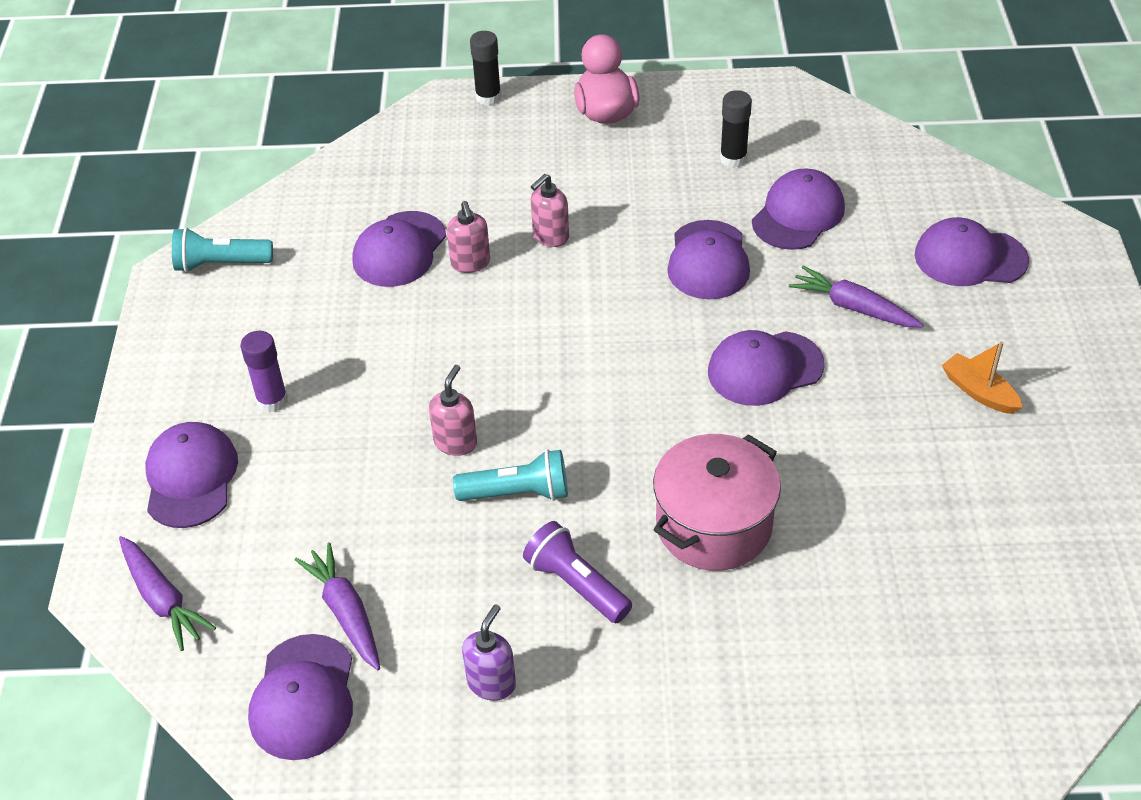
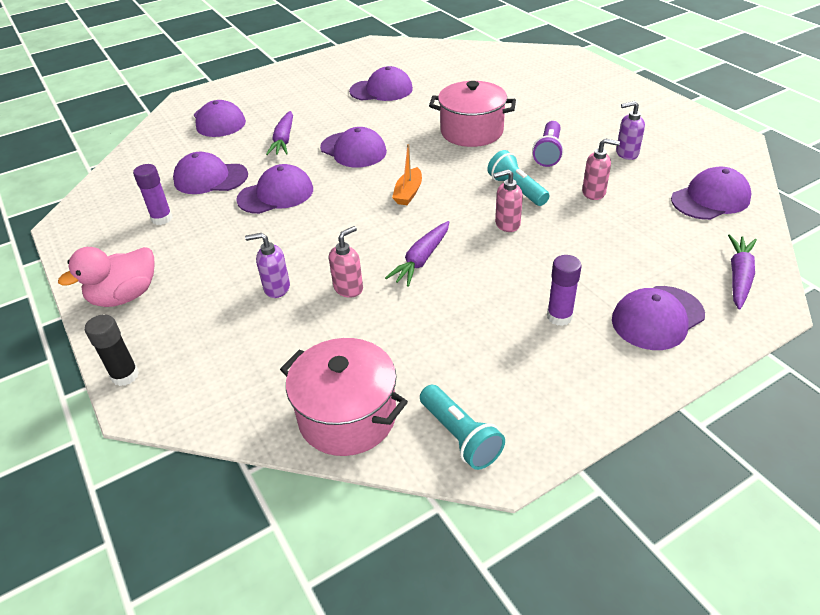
camera: 120 degrees left, 5 degrees down
purple carrot [295,542,380,670] -> purple carrot moved to [385,221,449,287]
purple cap [352,211,446,287] -> purple cap moved to [349,66,413,101]
pink soap dispenser [531,174,569,247] -> pink soap dispenser moved to [582,138,620,200]
black glue stick [720,90,752,168] -> purple glue stick [133,164,173,225]
orange boat [942,342,1023,414] -> orange boat moved to [392,144,422,205]
none -> purple soap dispenser [245,233,290,298]
none -> pink pot [280,338,408,456]

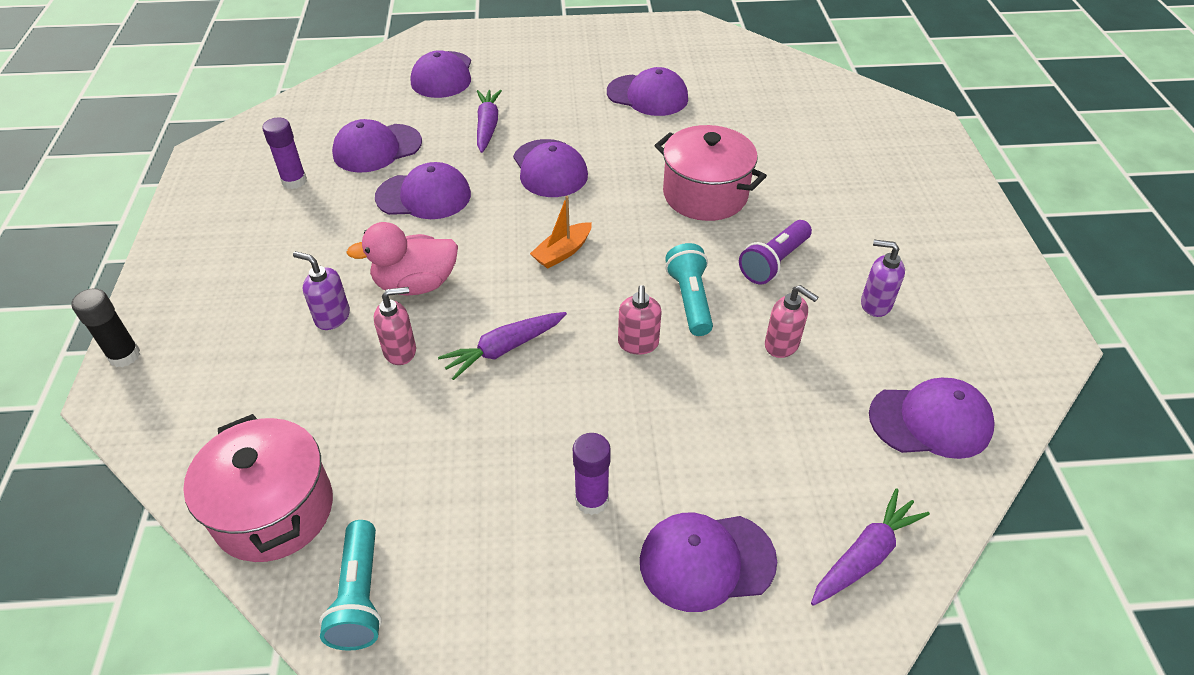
camera: 25 degrees right, 5 degrees up
pink duck [58,247,155,307] -> pink duck moved to [346,222,458,296]
purple cap [173,152,248,194] -> purple cap turned 60 degrees counterclockwise [332,119,422,173]
purple carrot [266,111,293,155] -> purple carrot turned 150 degrees clockwise [477,90,502,153]
pink soap dispenser [493,169,523,232] -> pink soap dispenser turned 105 degrees counterclockwise [618,285,662,355]

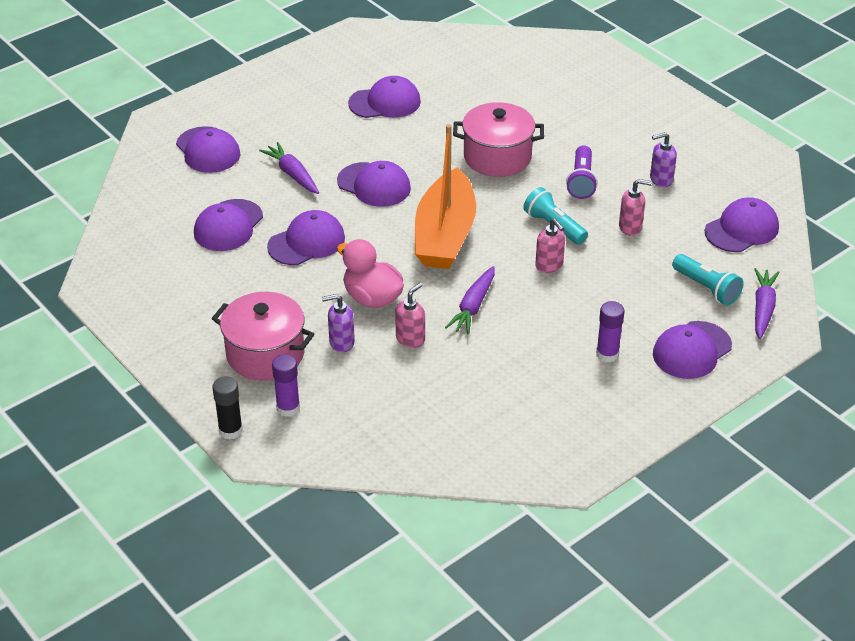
camera: 35 degrees left, 5 degrees down
pink pot [183,414,333,562] -> pink pot moved to [212,292,315,380]
purple glue stick [262,118,307,189] -> purple glue stick moved to [272,354,300,417]
turquoise flashlight [319,520,382,651] -> turquoise flashlight moved to [672,254,743,305]
pink duck [346,222,458,296] -> pink duck turned 90 degrees clockwise [337,239,404,308]
orange boat [530,196,592,269] -> orange boat [415,124,476,269], size x2.36

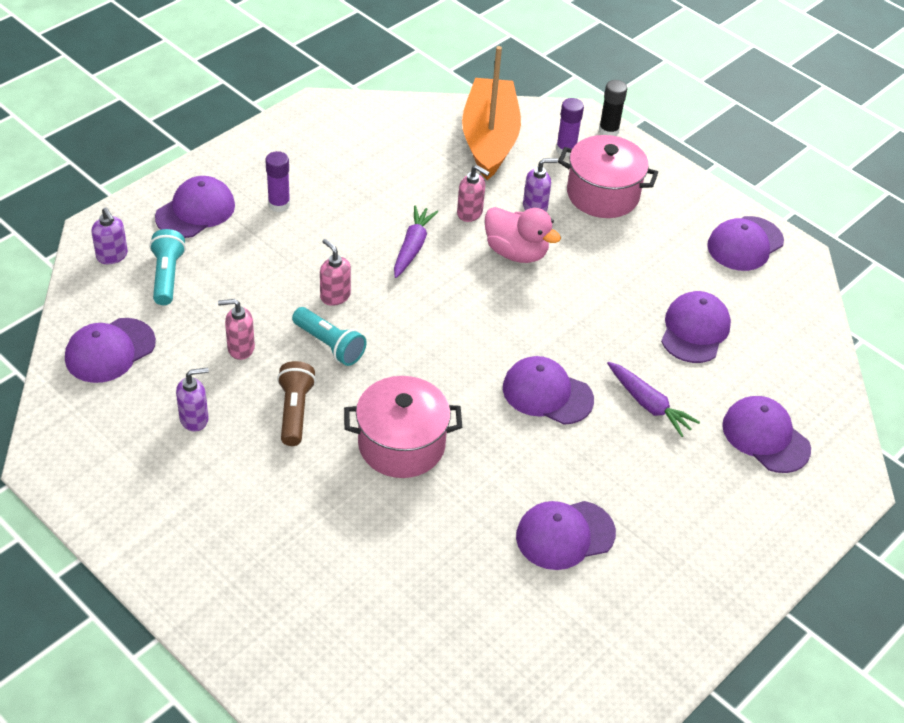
camera: 170 degrees right, 5 degrees up
purple cap [267,210,345,265] -> purple cap moved to [707,216,784,271]
pink soap dispenser [395,283,425,348] -> pink soap dispenser turned 90 degrees counterclockwise [457,165,490,222]
orange boat [415,124,476,269] -> orange boat moved to [462,46,521,180]
purple flashlight [566,145,598,199] -> brown flashlight [277,361,316,446]
turquoise flashlight [672,254,743,305] -> turquoise flashlight turned 45 degrees clockwise [149,229,186,305]
purple carrot [754,268,780,339] -> purple soap dispenser [92,208,128,264]

